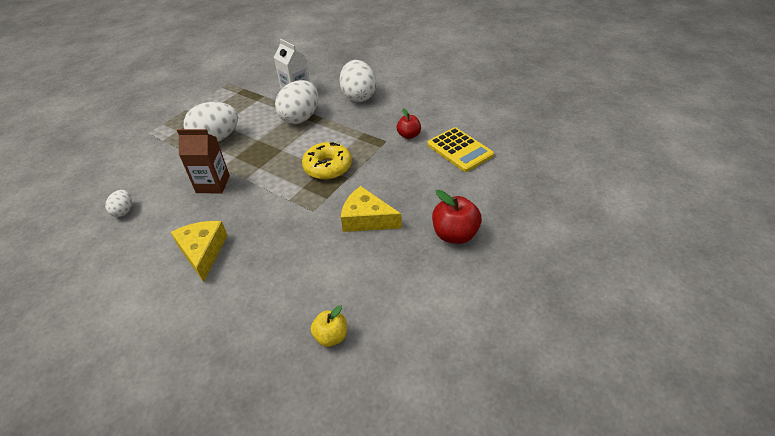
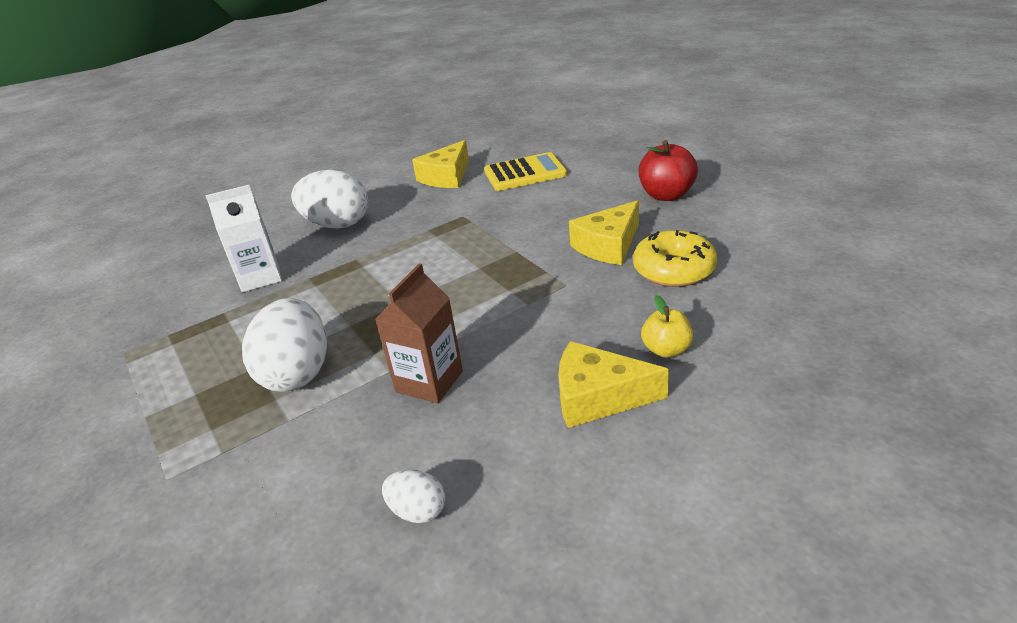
camera: 65 degrees left, 10 degrees down
white egg [275,80,318,124] -> none
yellow donut [302,142,352,180] -> yellow donut moved to [633,230,717,287]
yellow apple [311,305,347,347] -> yellow apple moved to [641,295,693,358]
red apple [397,108,421,139] -> none
none -> yellow cheese [412,140,469,188]

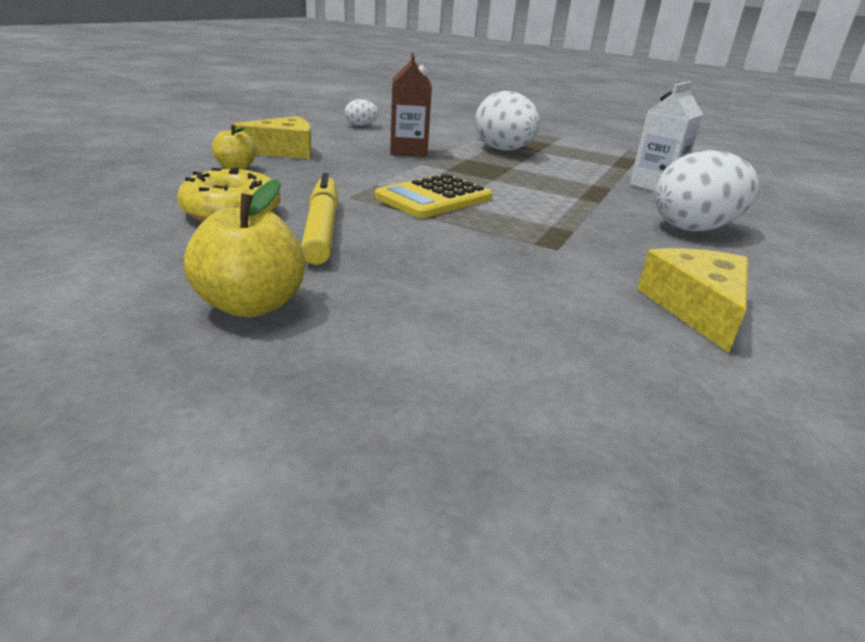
camera: 145 degrees right, 5 degrees down
yellow calculator [484,152,567,191] -> yellow calculator moved to [375,173,493,218]
yellow cheese [569,200,639,265] -> yellow marker [301,173,338,265]
red apple [639,140,698,201] -> yellow apple [184,179,306,317]

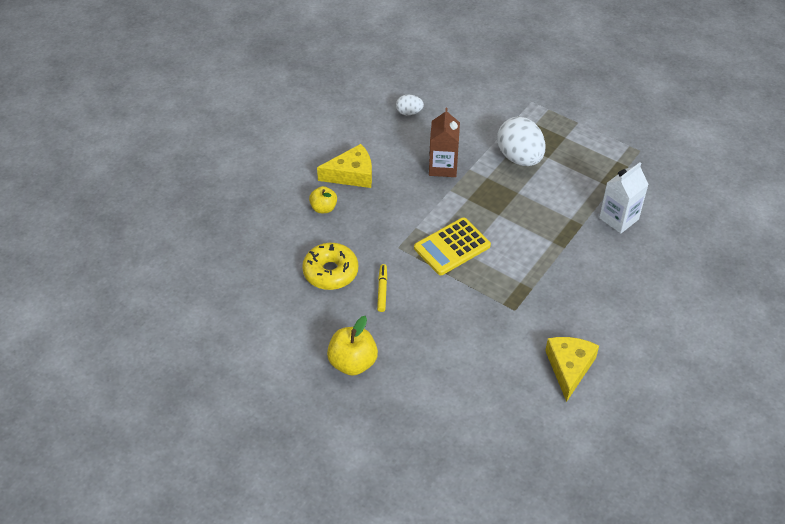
camera: 10 degrees right, 20 degrees up
yellow marker [301,173,338,265] -> yellow marker [377,264,387,312], size x0.55
white egg [655,150,759,231] -> none

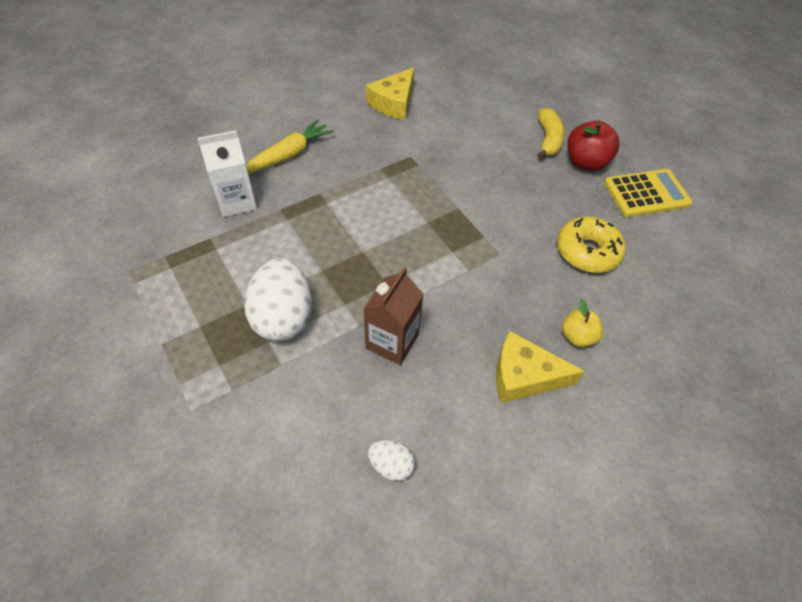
camera: 160 degrees left, 5 degrees up
yellow apple [327,316,378,376] -> red apple [567,121,619,171]
yellow marker [377,264,387,312] -> none
yellow calculator [414,218,491,275] -> yellow calculator moved to [604,169,692,217]
none -> yellow carrot [246,119,334,174]
none -> yellow banana [537,108,565,159]

